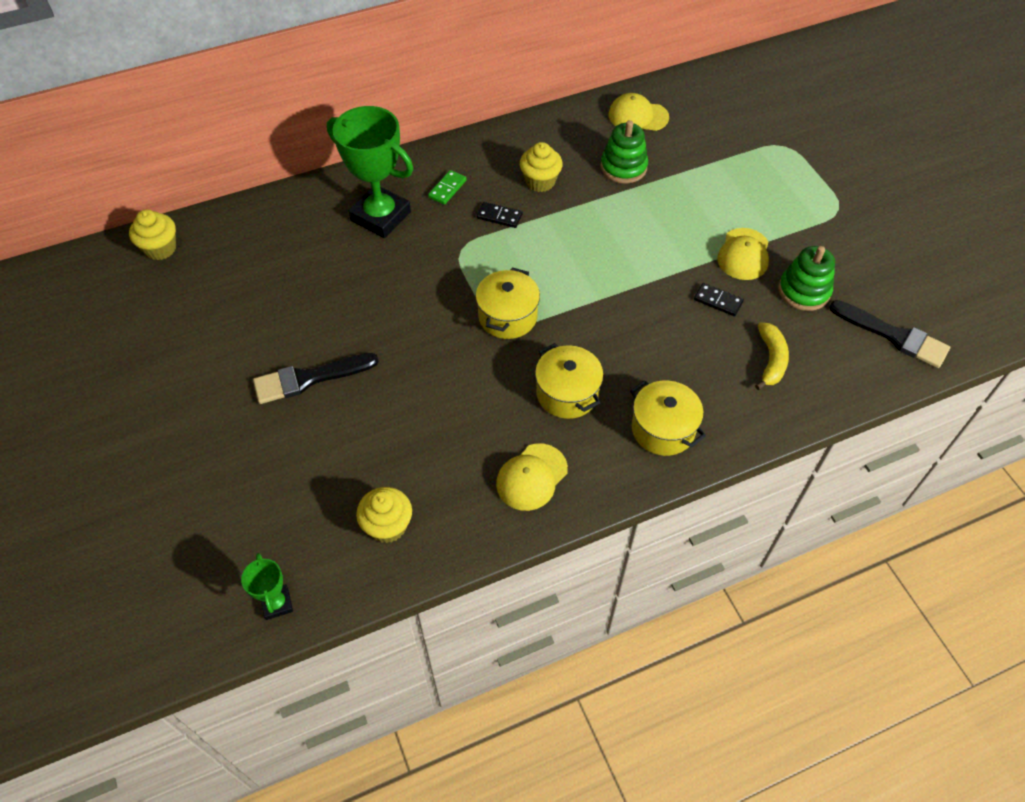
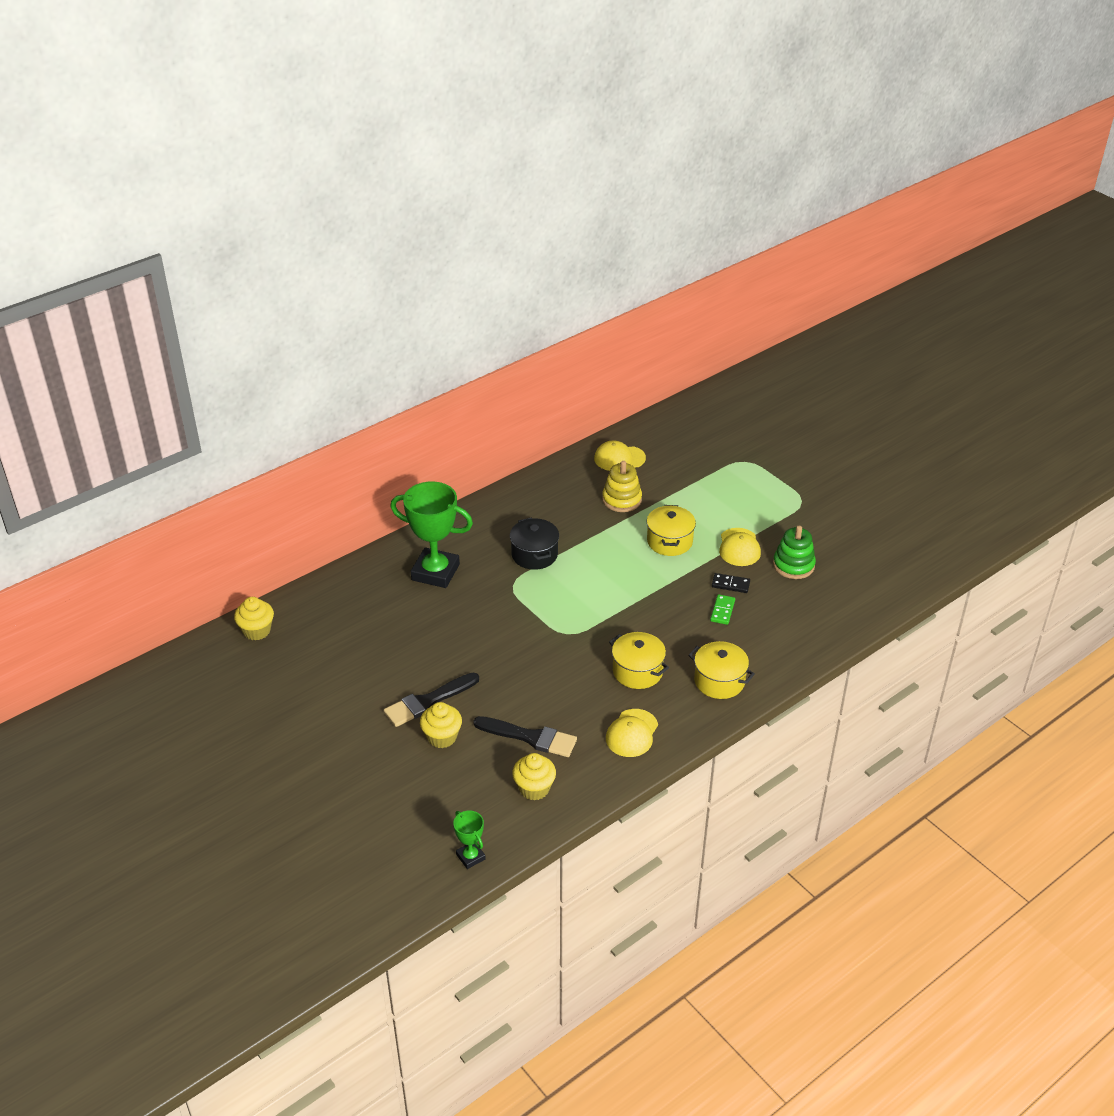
camera: 15 degrees left, 15 degrees down
green domino [428,170,467,205] -> green domino moved to [710,594,735,625]
yellow pot [476,267,540,339] -> yellow pot moved to [647,505,696,556]
black domino [477,202,522,228] -> black pot [510,518,559,570]
yellow cupcake [520,142,563,192] -> yellow cupcake moved to [420,702,462,748]
green stacking toy [601,120,648,184] -> yellow stacking toy [602,461,642,512]
yellow banana [755,322,789,390] -> none
black brush [829,300,950,368] -> black brush moved to [473,716,577,757]

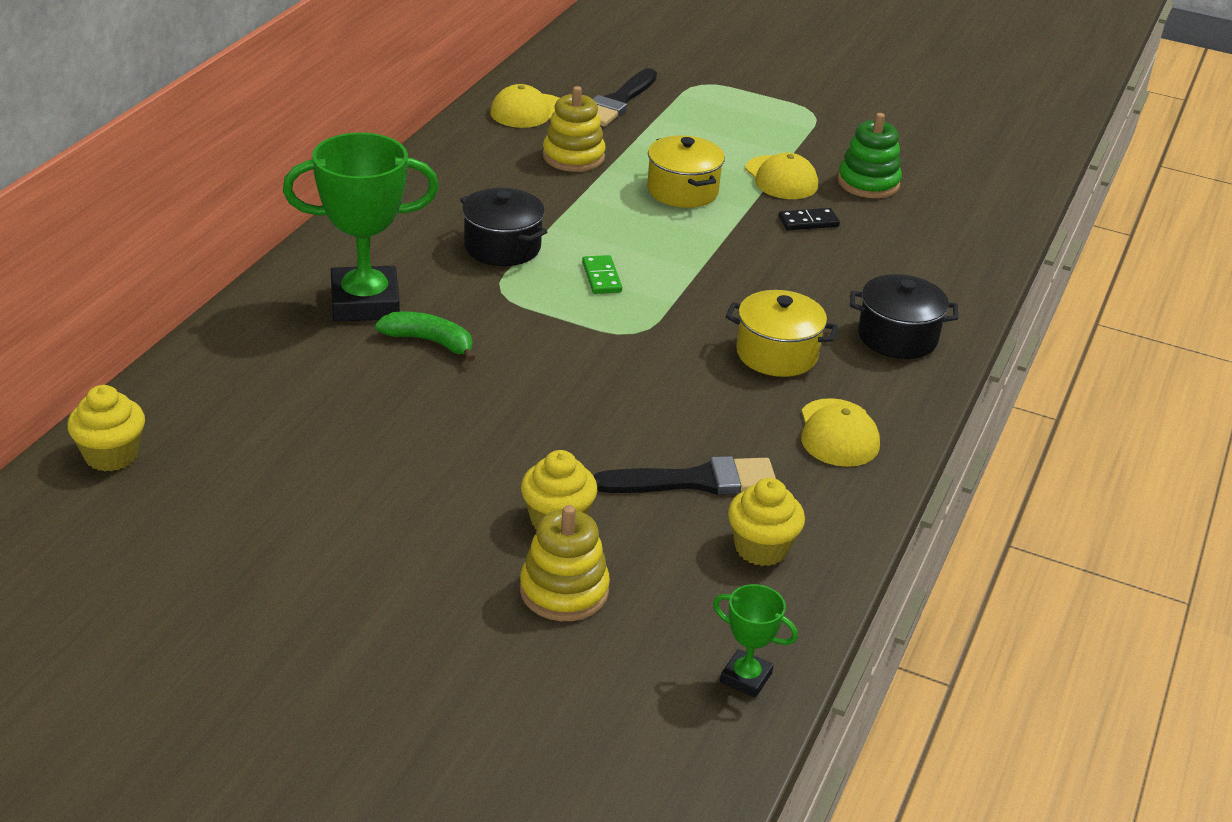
camera: 30 degrees left, 5 degrees down
black brush [384,673,479,727] -> black brush moved to [593,68,657,127]
yellow pot [688,641,755,699] -> black pot [850,274,959,359]
green domino [710,594,735,625] -> green domino moved to [582,255,622,294]
none -> green banana [375,312,475,362]
none -> yellow stacking toy [520,505,610,621]

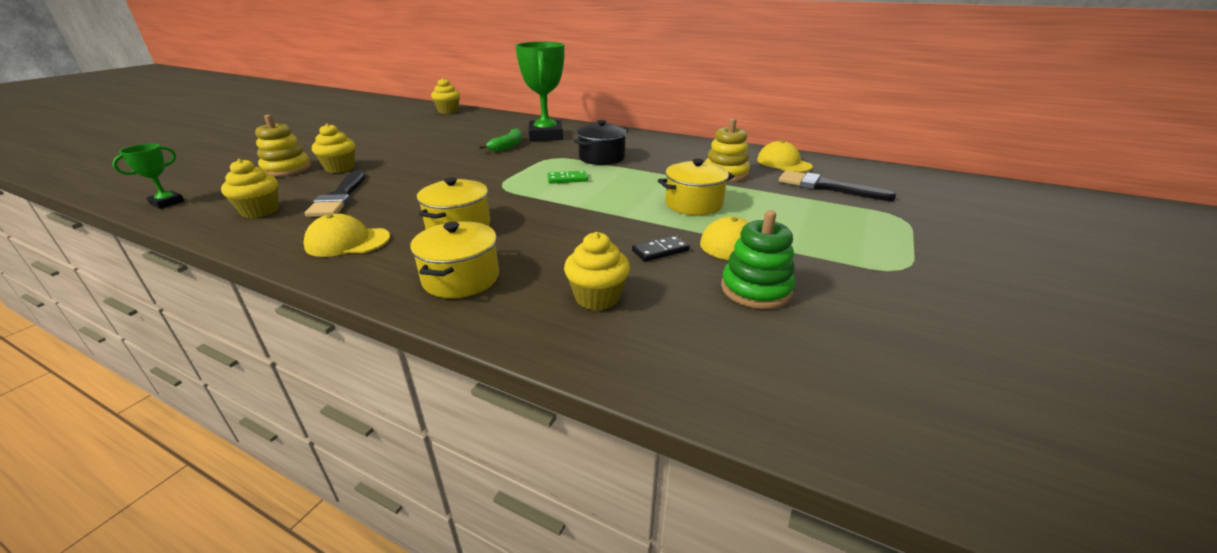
camera: 95 degrees right, 5 degrees down
black domino [779,208,840,230] -> black domino turned 75 degrees clockwise [632,235,690,262]
black pot [850,274,959,359] -> yellow pot [410,221,499,298]
none -> yellow cupcake [564,232,630,311]

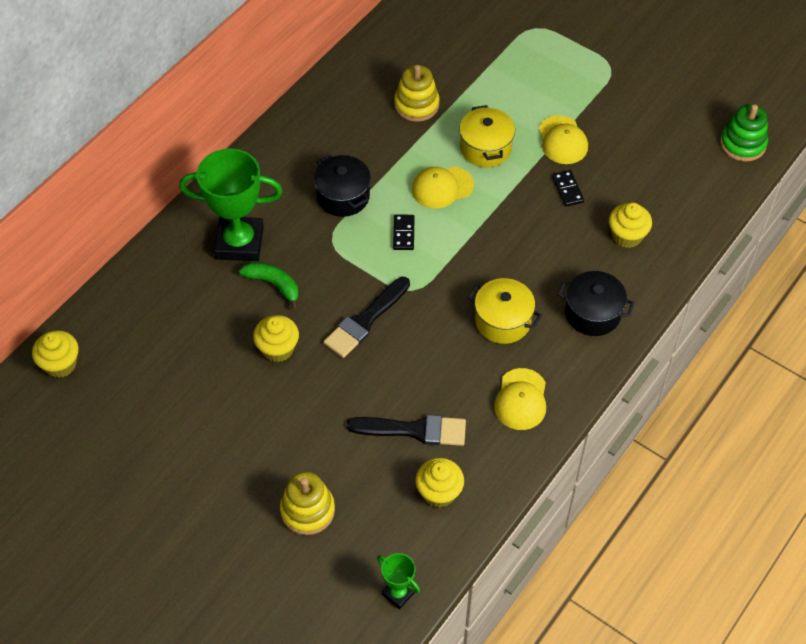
camera: 80 degrees left, 25 degrees up
yellow cupcake [312,123,355,173] -> yellow cupcake moved to [253,315,299,362]
yellow pot [410,221,499,298] -> black pot [558,271,635,336]
green domino [547,171,588,184] -> black domino [393,214,415,250]
green stacking toy [721,210,795,309] -> green stacking toy moved to [720,104,768,161]
yellow cap [757,140,813,172] -> yellow cap moved to [412,166,474,209]
black brush [779,170,896,201] -> black brush moved to [323,277,410,358]

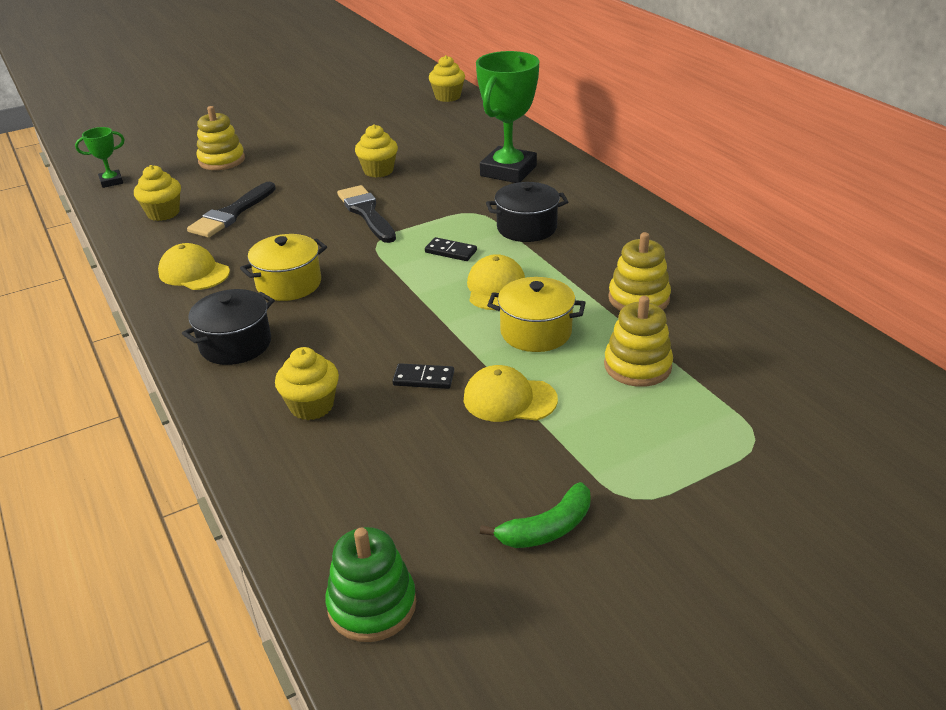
camera: 115 degrees right, 20 degrees down
green banana [239,262,299,310] -> green banana moved to [480,482,591,548]
none -> yellow stacking toy [604,296,673,387]

